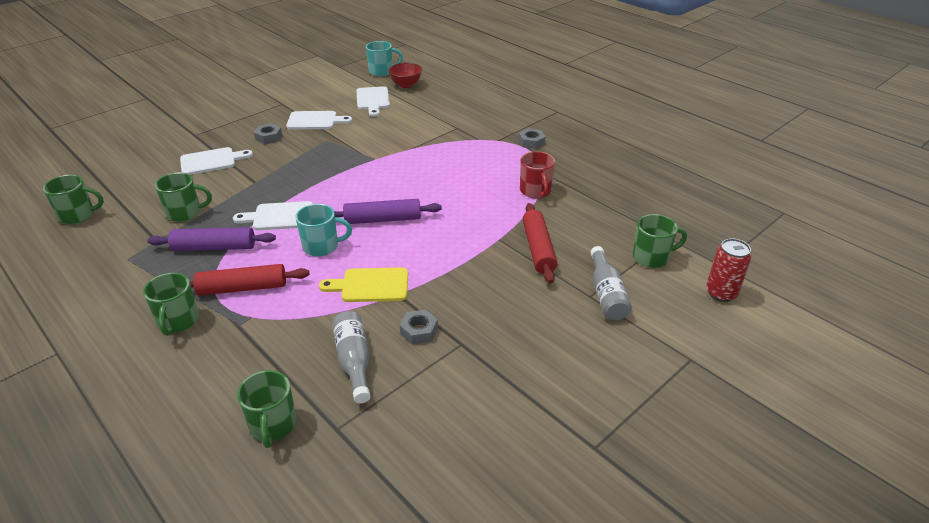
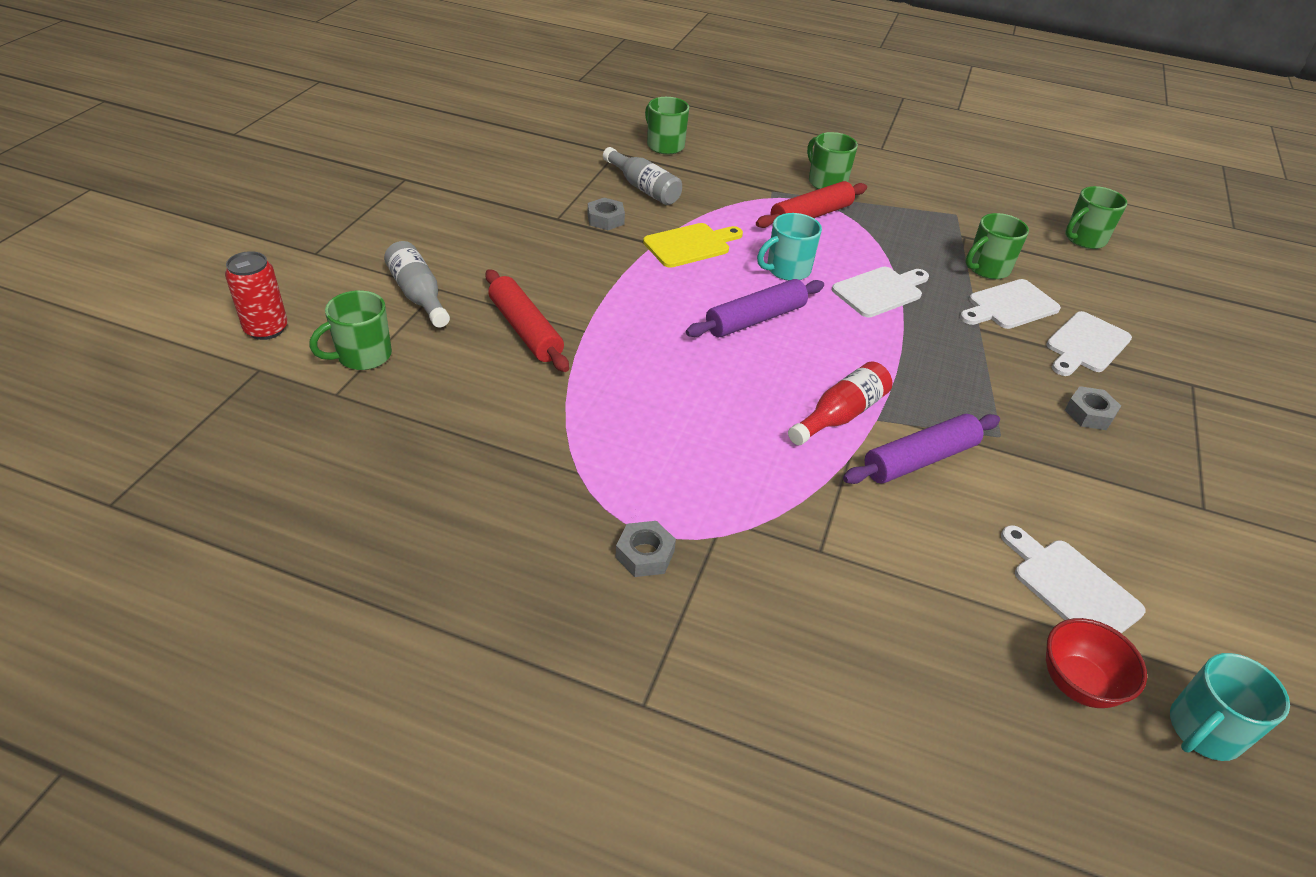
camera: 150 degrees right, 5 degrees up
purple rolling pin [147,227,276,251] -> purple rolling pin moved to [843,414,1000,484]
white cutting board [286,111,352,130] -> white cutting board moved to [960,279,1061,329]
red mug [520,151,555,199] -> none
none -> red bottle [788,361,892,445]

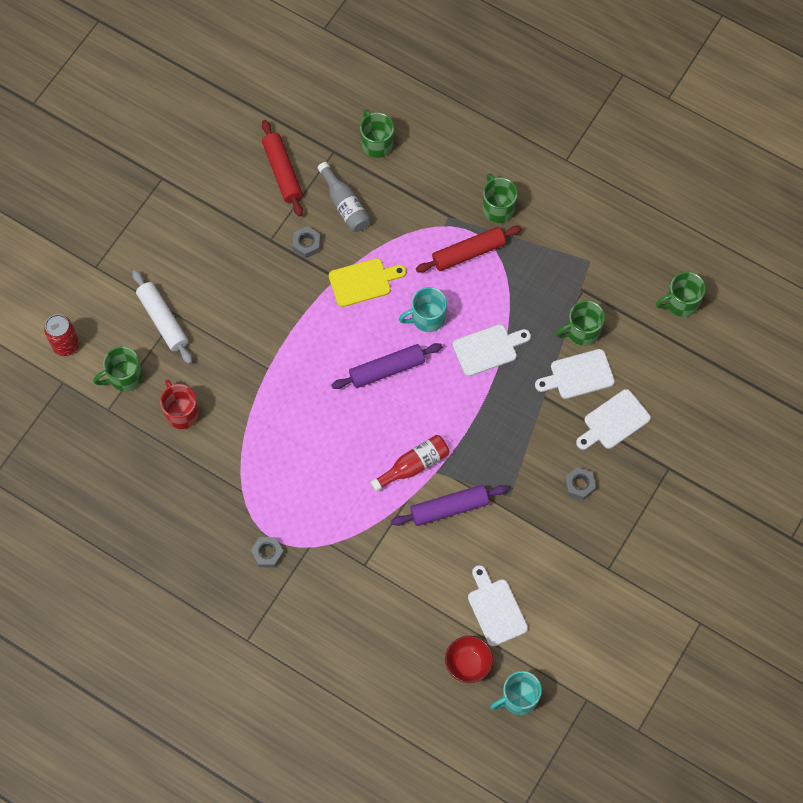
camera: 15 degrees right, 25 degrees up
grey bottle [384,241,450,327] -> white rolling pin [132,270,192,364]
red rolling pin [485,269,569,372] -> red rolling pin moved to [262,120,303,217]
none -> red mug [160,379,199,429]

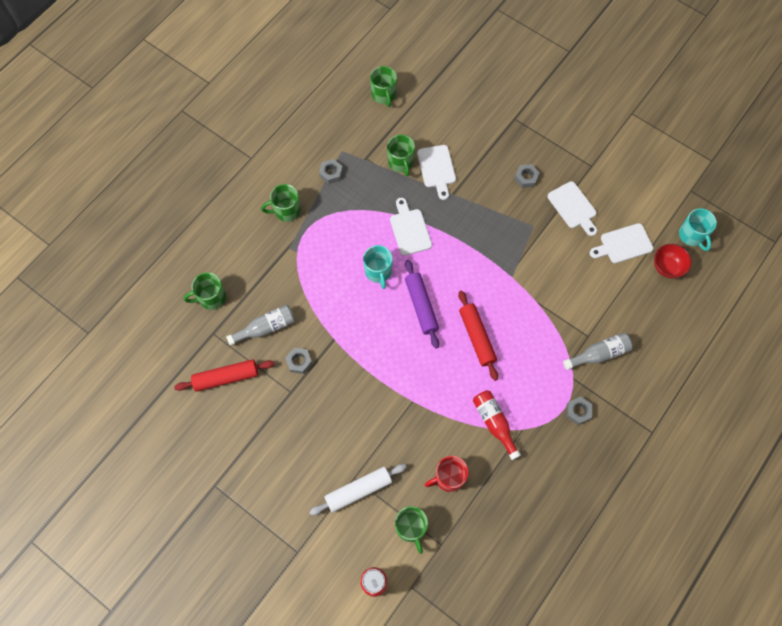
camera: 85 degrees left, 0 degrees up
yellow cutting board [329,258,407,307] -> none
red bottle [370,435,449,492] -> red bottle moved to [473,390,521,460]
purple rolling pin [391,485,508,526] -> none
red rolling pin [416,226,522,273] -> red rolling pin moved to [458,291,498,381]
white cutting board [576,389,651,450] -> white cutting board moved to [548,181,597,236]
none -> grey nut [319,159,343,184]
none -> grey bottle [563,332,633,370]

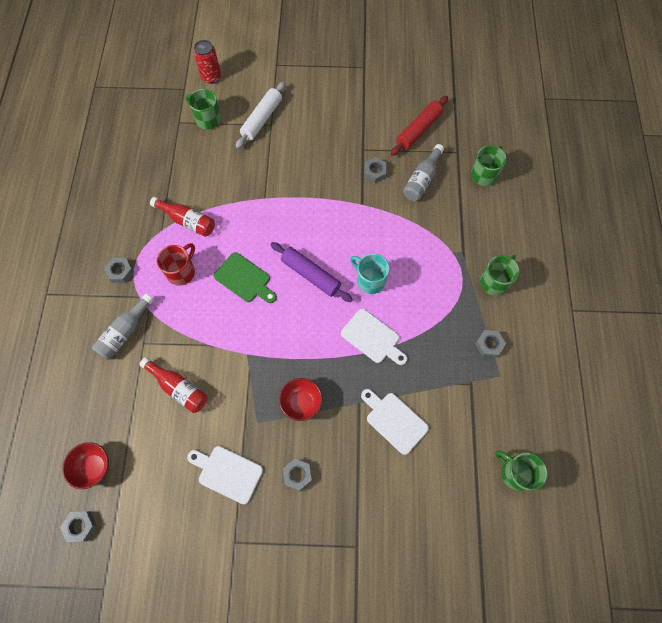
camera: 145 degrees right, 0 degrees up
green mug [387,135,415,176] -> none
red mug [425,456,469,492] -> red mug moved to [157,243,195,286]
red rolling pin [458,291,498,381] -> green cutting board [214,252,277,303]
white cutting board [590,223,653,263] -> none
turquoise mug [679,208,717,251] -> grey nut [60,511,97,542]
none -> red bottle [139,357,207,413]
none -> red bowl [279,378,322,421]

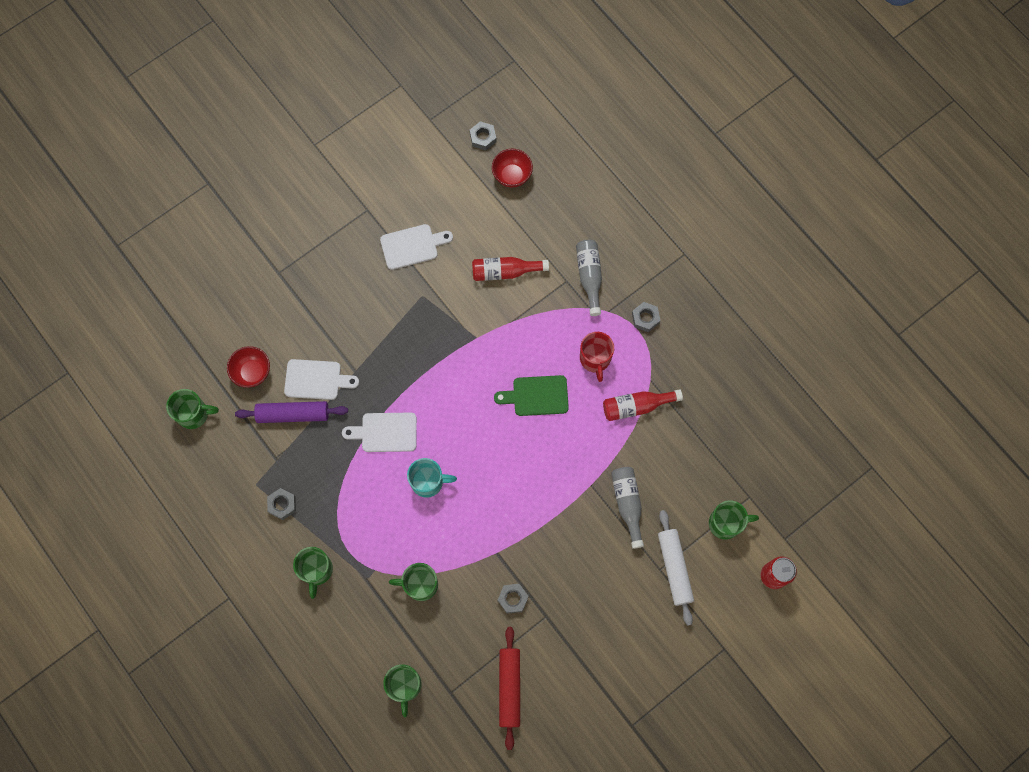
camera: 140 degrees right, 5 degrees up
purple rolling pin [271,242,353,302] -> purple rolling pin moved to [235,401,348,423]
red bowl [279,378,322,421] -> red bowl moved to [227,346,270,388]
grey nut [283,459,312,491] -> none
grey bottle [403,144,444,201] -> grey bottle moved to [611,467,644,549]
none -> green mug [389,563,438,601]

